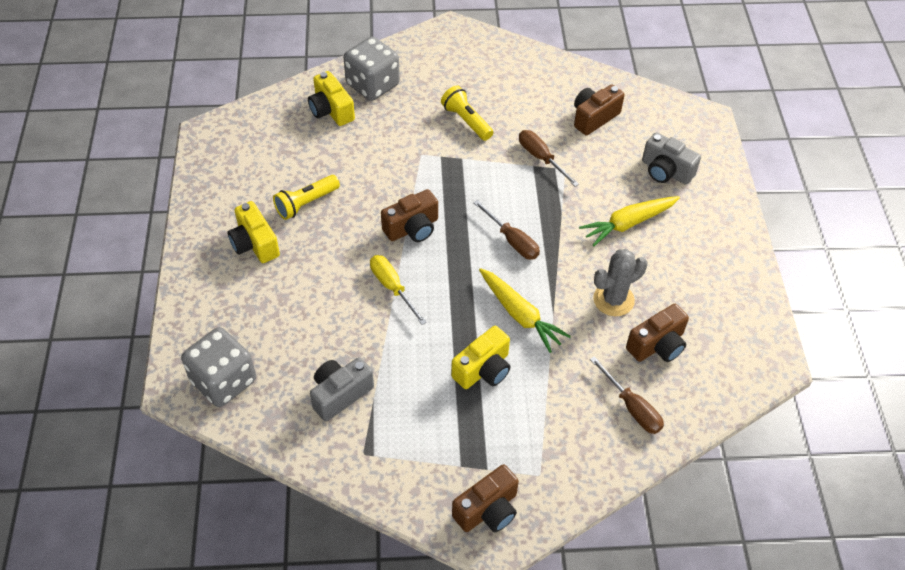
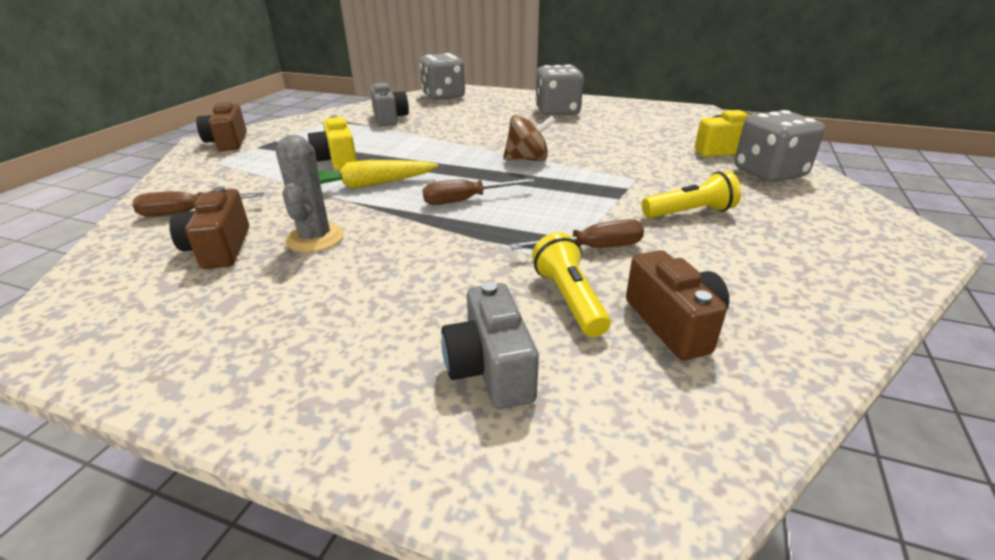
camera: 115 degrees right, 20 degrees down
yellow camera [228,201,280,263] -> grey dice [535,64,584,116]
yellow flashlight [273,175,340,220] -> yellow flashlight moved to [532,232,611,337]
yellow screwdriver [370,255,427,325] -> none
brown camera [381,189,438,242] -> brown spinning top [503,115,556,161]
yellow carrot [579,196,680,246] -> none
grey camera [642,132,701,185] -> grey camera turned 75 degrees counterclockwise [441,282,539,409]

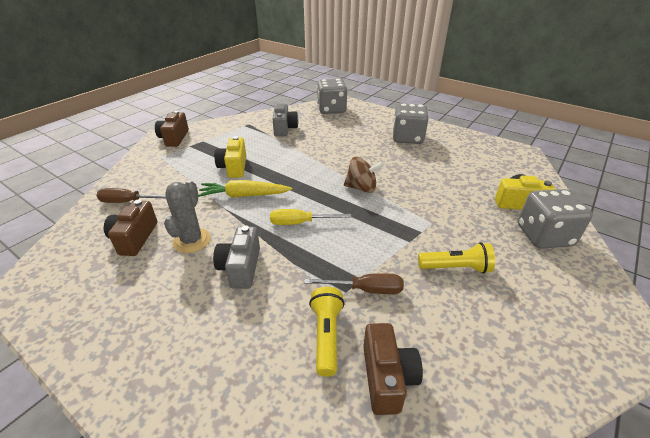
camera: 15 degrees right, 5 degrees up
brown screwdriver [422,178,535,205] -> yellow screwdriver [270,209,352,225]
grey camera [441,282,539,409] -> grey camera moved to [213,225,260,289]

